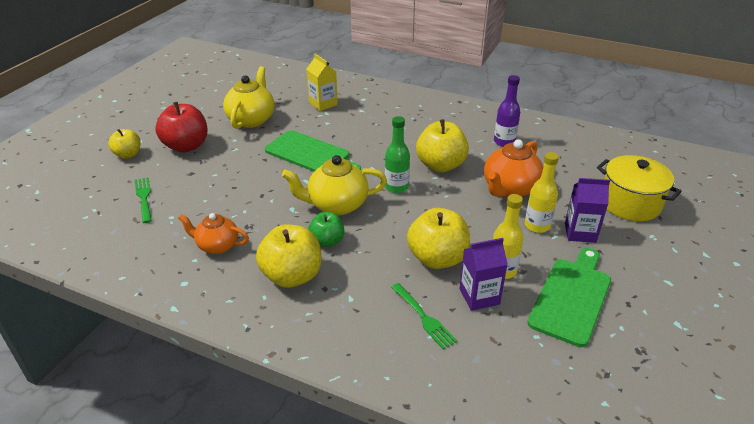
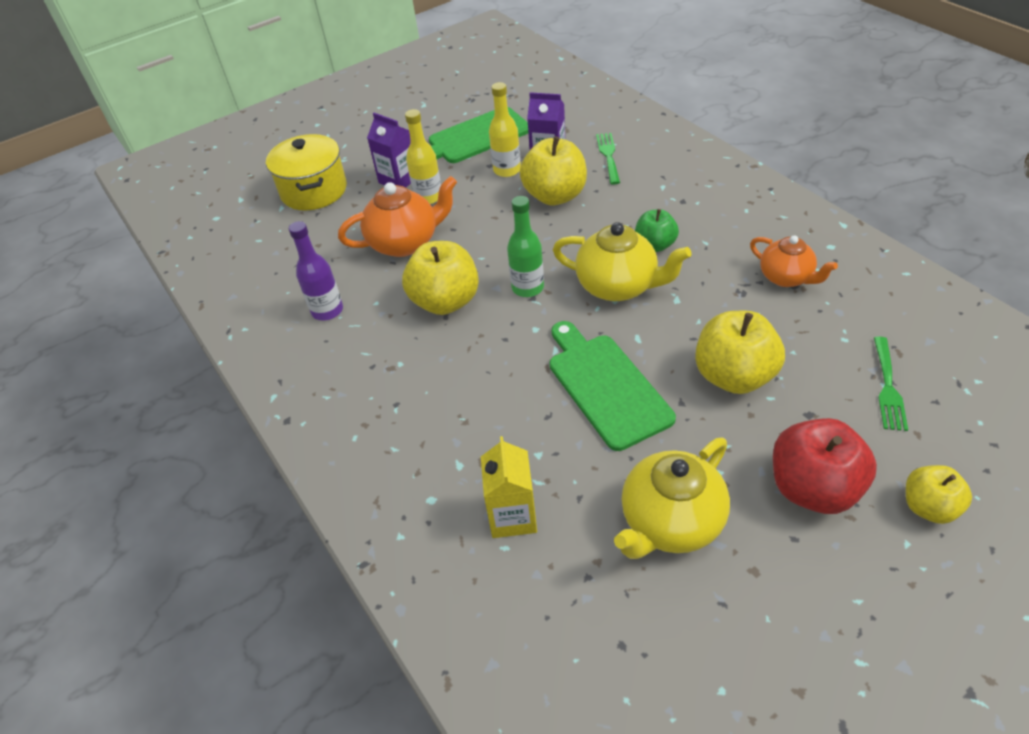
camera: 145 degrees left, 10 degrees up
yellow apple [256,224,321,288] -> yellow apple moved to [695,311,785,394]

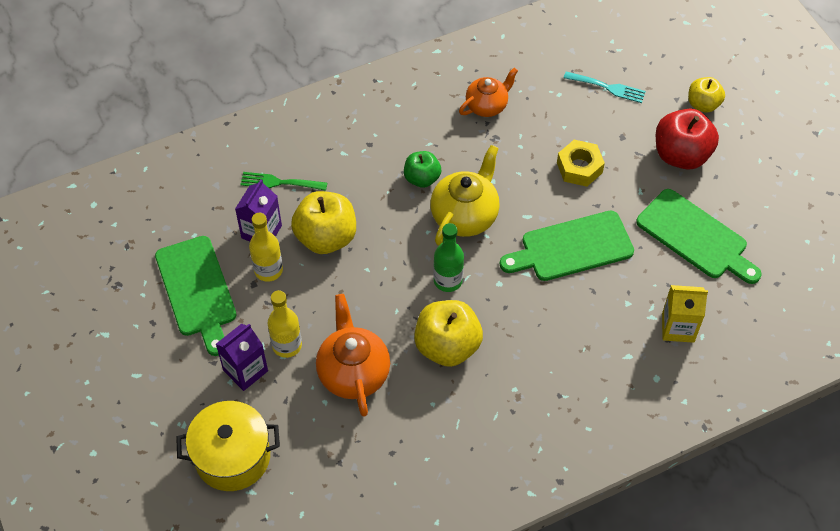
camera: 85 degrees left, 10 degrees up
purple bottle [289,221,343,321] -> none
yellow teapot [614,437,730,559] -> green cutting board [636,189,762,284]
yellow apple [695,311,785,394] -> yellow nut [557,140,605,187]
green fork [874,337,908,431] -> turquoise fork [564,72,646,103]

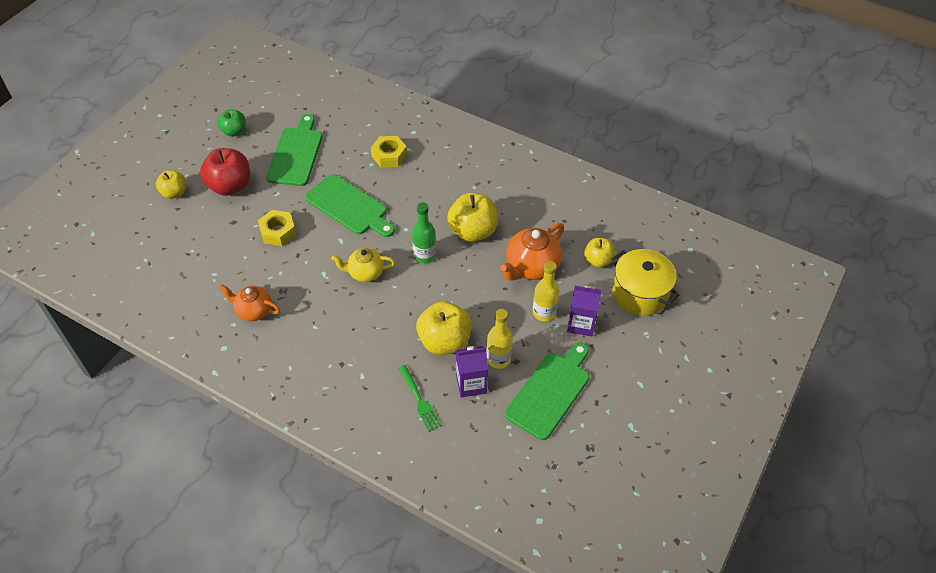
camera: 125 degrees left, 5 degrees down
green apple [404,151,441,188] -> green apple moved to [218,109,246,137]
yellow teapot [430,145,500,246] -> yellow teapot [331,248,395,282], size x0.65
turquoise fork [564,72,646,103] -> none
yellow carton [662,285,708,343] -> none
none -> yellow nut [371,136,407,168]
none -> yellow apple [584,238,616,268]

